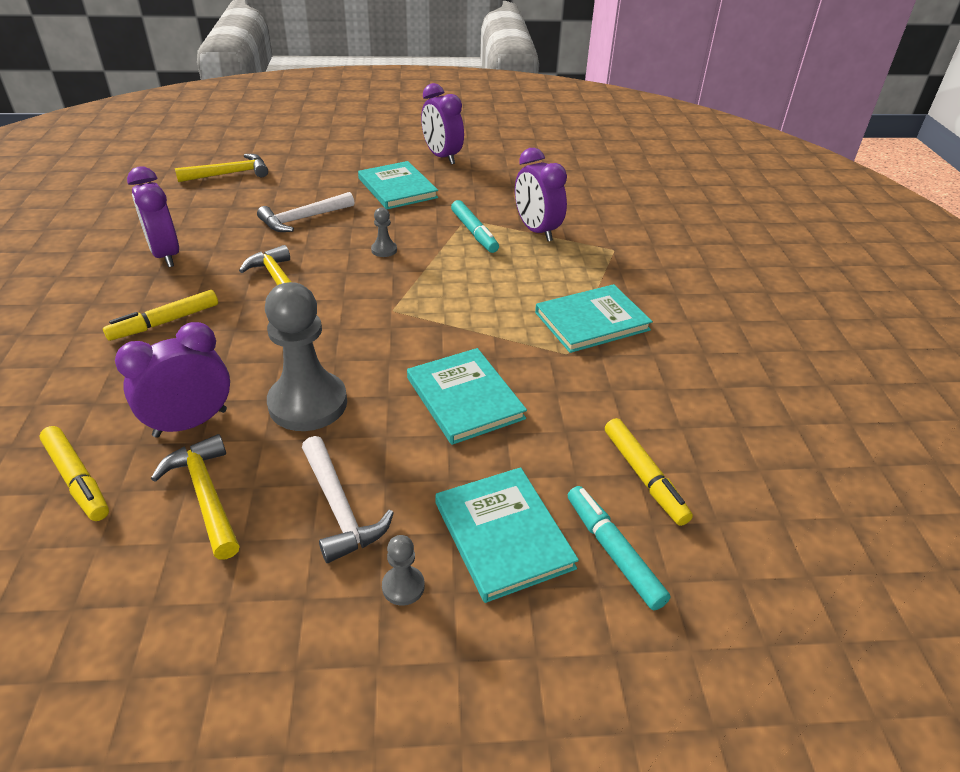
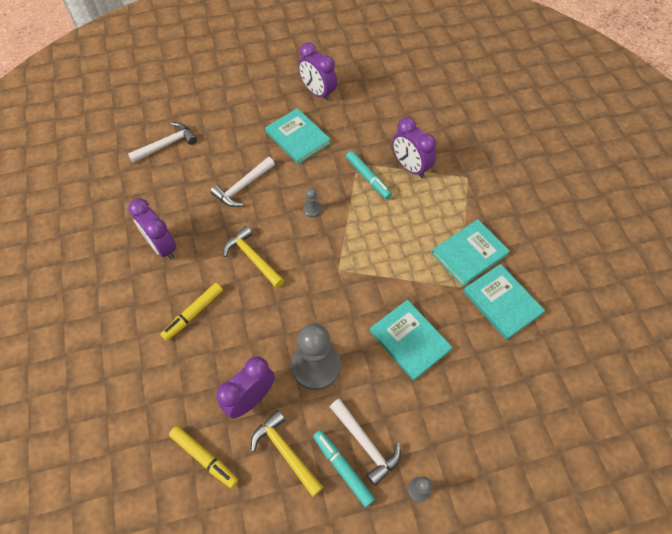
camera: 10 degrees left, 20 degrees up
yellow hammer [175,154,268,182] -> white hammer [128,122,197,163]
turquoise book [435,467,579,603] -> turquoise book moved to [463,264,545,340]
turquoise marker [568,486,670,610] -> turquoise marker moved to [313,430,375,507]
yellow marker [605,418,693,526] -> none

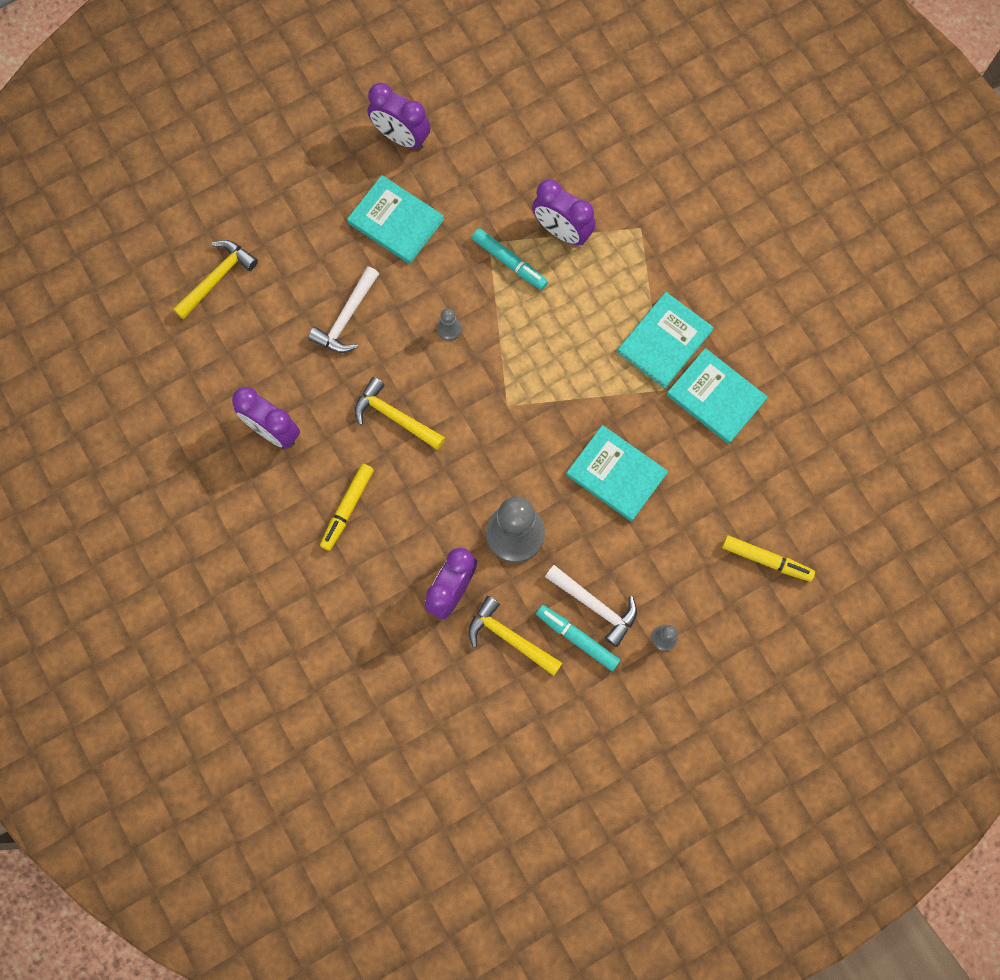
camera: 15 degrees left, 15 degrees up
white hammer [128,122,197,163] -> yellow hammer [173,240,258,319]
yellow marker [169,426,238,488] -> yellow marker moved to [722,535,815,582]

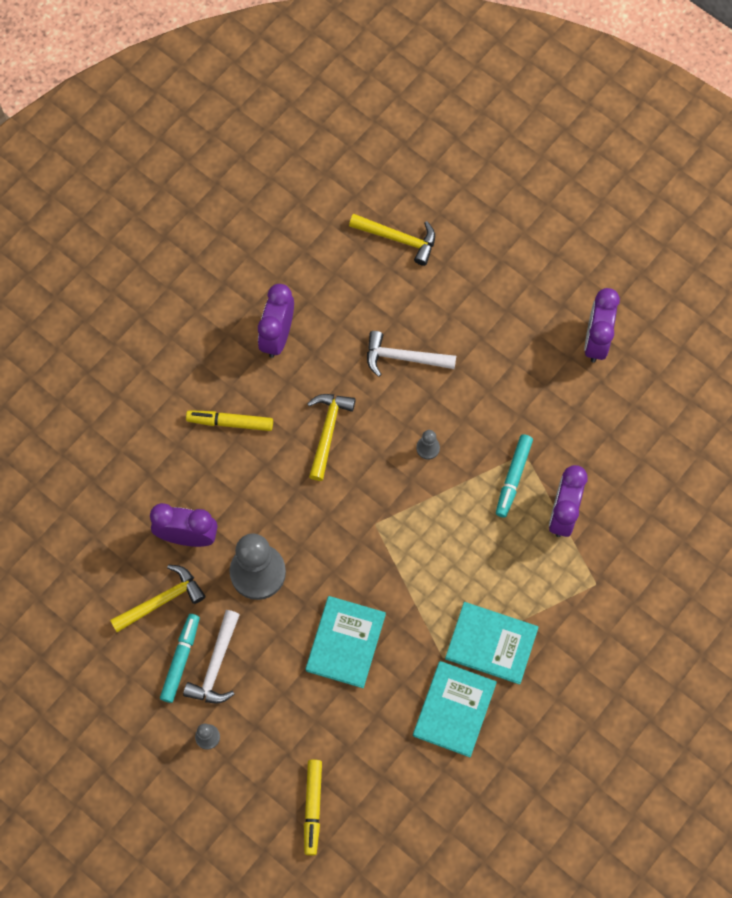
camera: 70 degrees right, 5 degrees down
turquoise book [347,175,444,264] -> none
yellow hammer [468,596,562,676] -> yellow hammer turned 45 degrees clockwise [110,565,205,632]

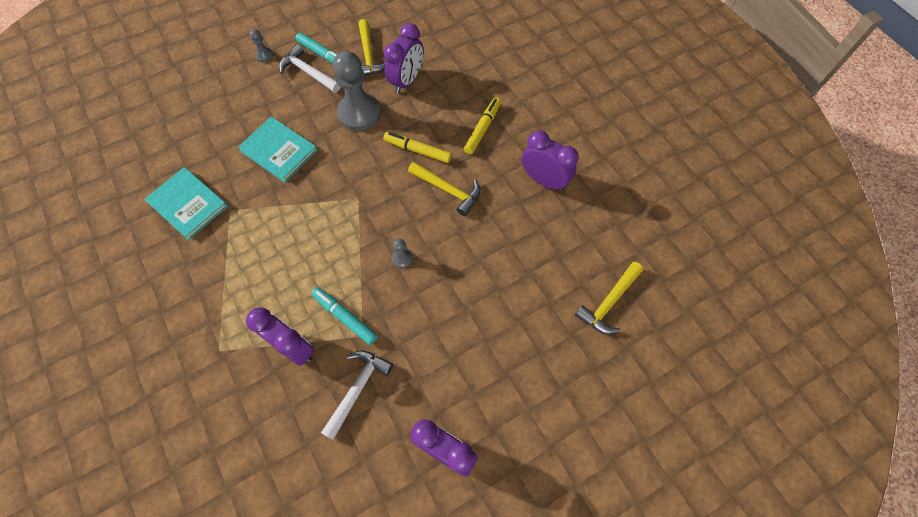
camera: 110 degrees right, 5 degrees down
yellow marker [304,760,322,855] -> yellow marker moved to [383,132,452,163]
white hammer [367,331,456,377] -> white hammer moved to [321,350,393,440]
turquoise book [445,602,539,685] -> none

